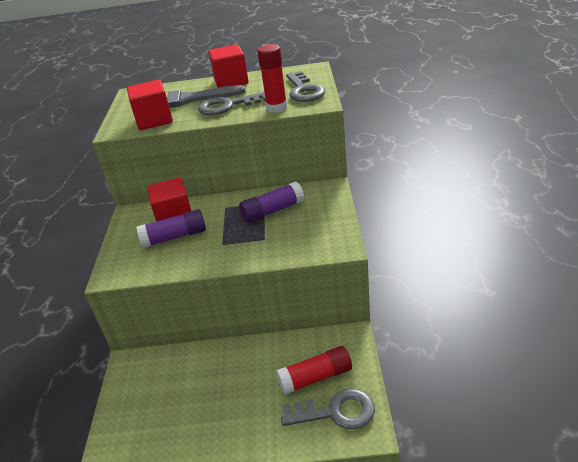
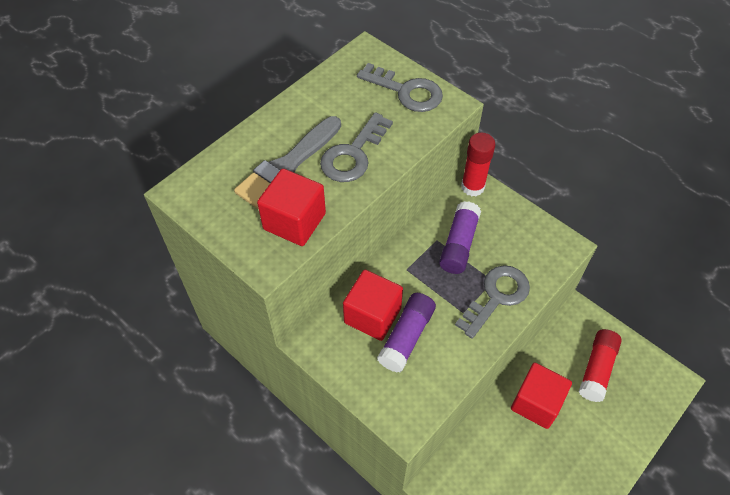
camera: 50 degrees left, 20 degrees up
red cube [208,44,249,88] -> red cube moved to [511,363,572,429]
red glue stick [257,44,287,113] -> red glue stick moved to [461,133,495,196]
grey key [281,388,375,429] -> grey key moved to [455,265,530,339]

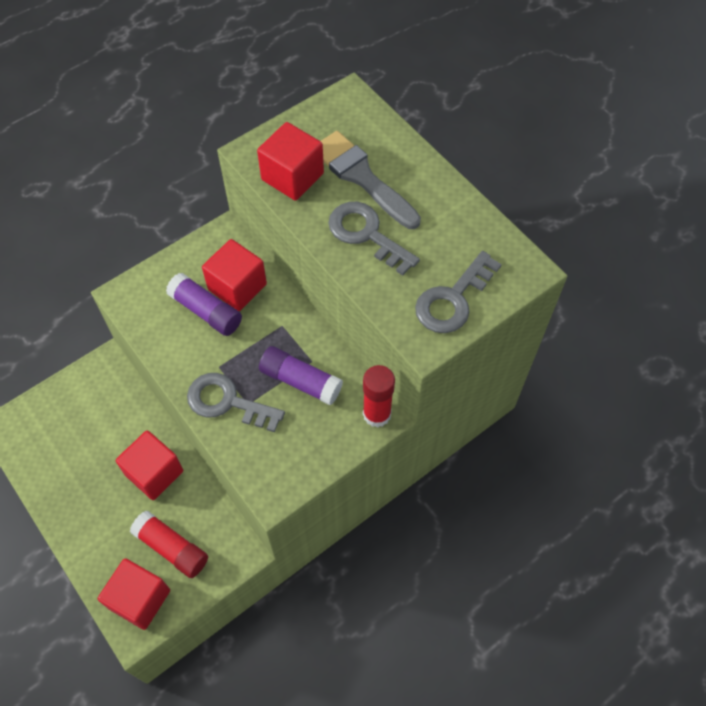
camera: 100 degrees right, 5 degrees up
grey key [455,265,530,339] -> grey key turned 150 degrees clockwise [187,373,285,432]
none -> red cube [98,558,170,630]

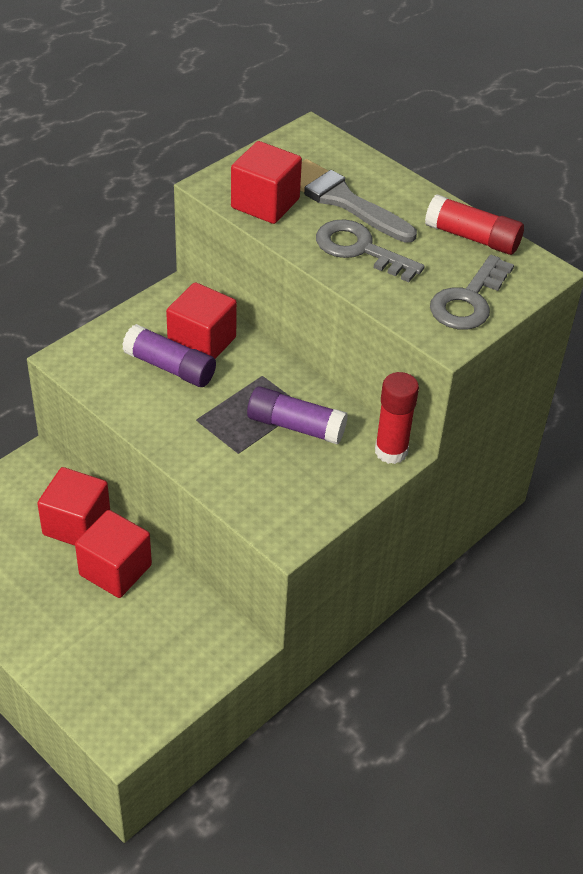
camera: 10 degrees left, 15 degrees down
red cube [98,558,170,630] -> red cube moved to [37,467,110,546]
red glue stick [130,511,208,578] -> red glue stick moved to [425,194,524,255]
grey key [187,373,285,432] -> none

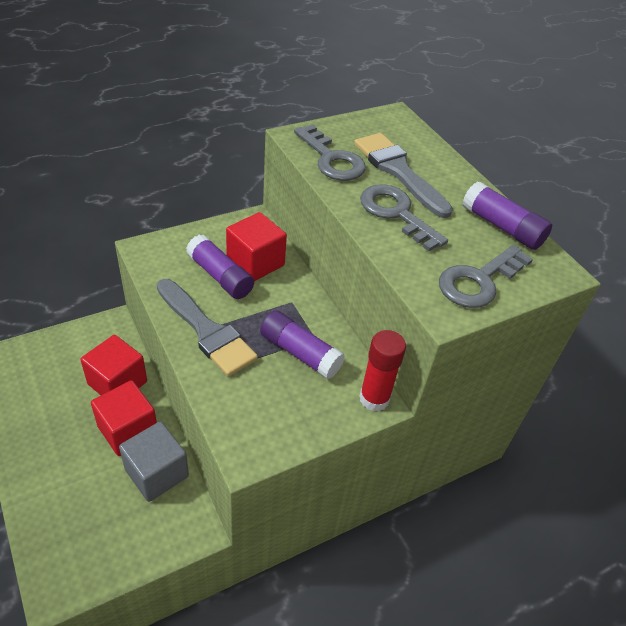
camera: 15 degrees right, 0 degrees up
red cube [231,141,302,224] -> grey key [294,124,366,181]
red glue stick [425,194,524,255] -> purple glue stick [462,181,552,250]
none -> grey cube [119,421,189,502]
none -> grey brush [157,279,258,377]

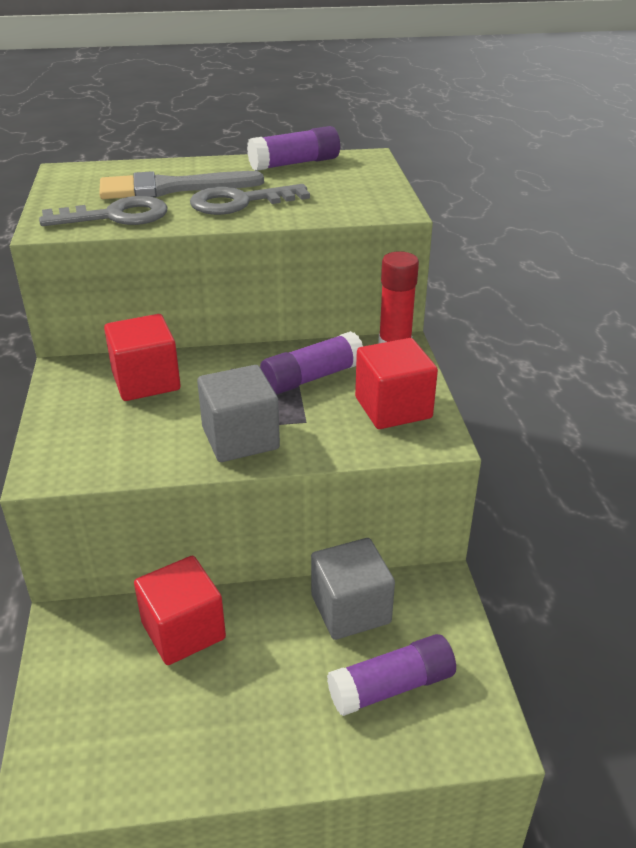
camera: 65 degrees left, 10 degrees down
red cube [91,380,157,456] -> red cube moved to [355,338,438,429]
grey brush [157,279,258,377] -> grey cube [197,365,280,462]
purple glue stick [186,235,254,299] -> purple glue stick moved to [327,634,456,716]
grey key [439,245,533,308] -> none

